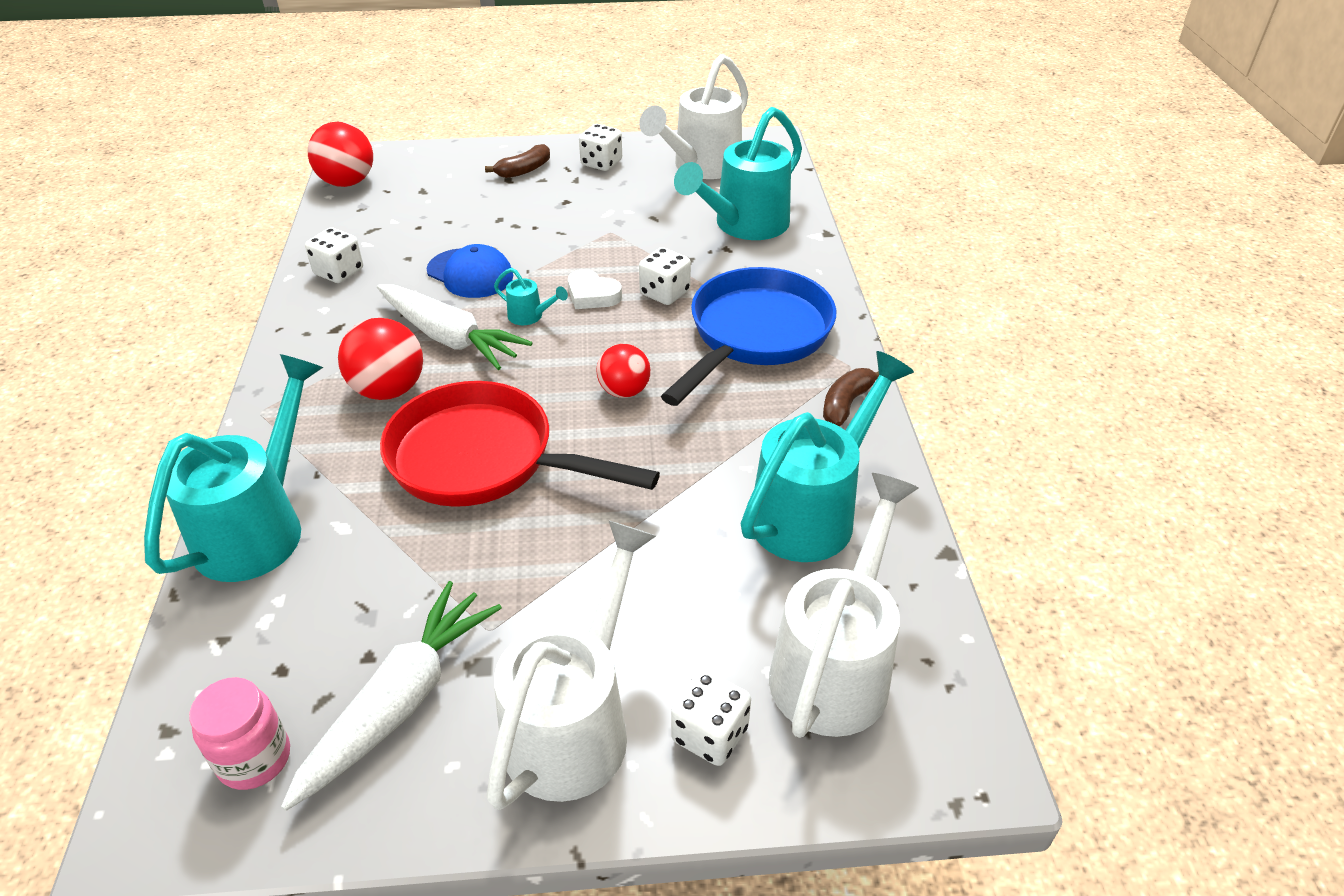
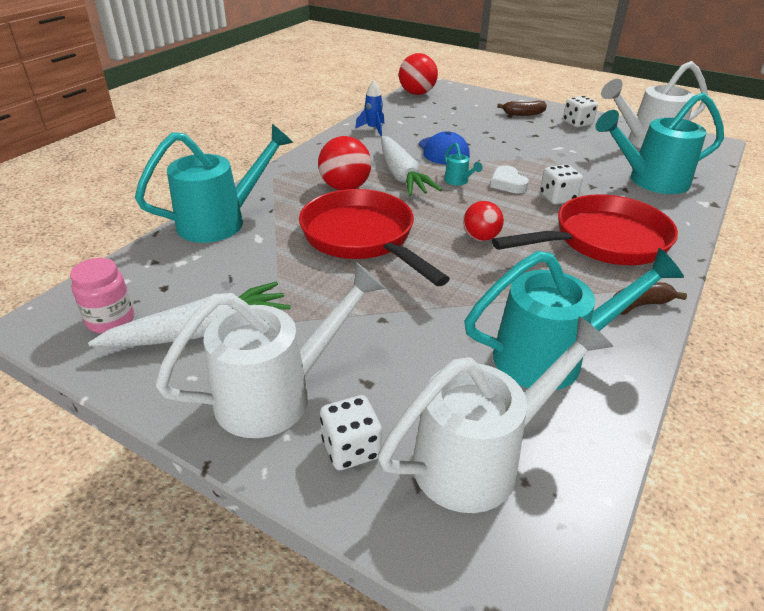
camera: 35 degrees right, 5 degrees down
white dice [305,227,363,283] -> blue rocket [355,80,384,136]
blue pan [661,267,836,406] -> red pan [492,194,678,265]

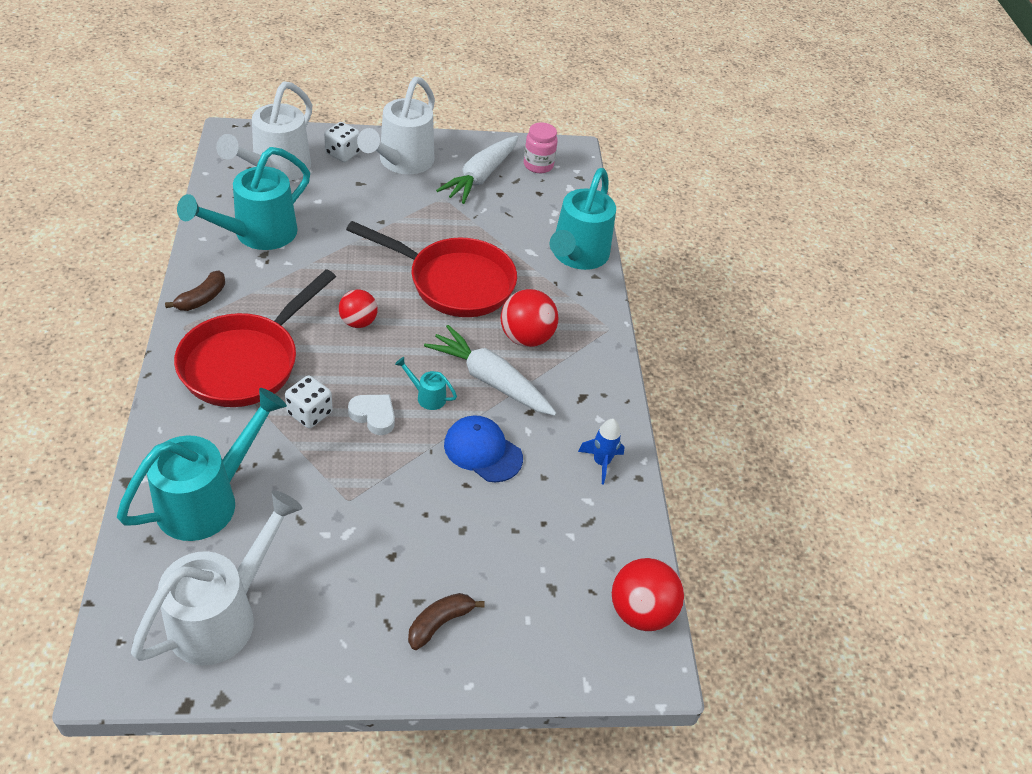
camera: 140 degrees right, 10 degrees up
white dice [563,96,598,127] -> none

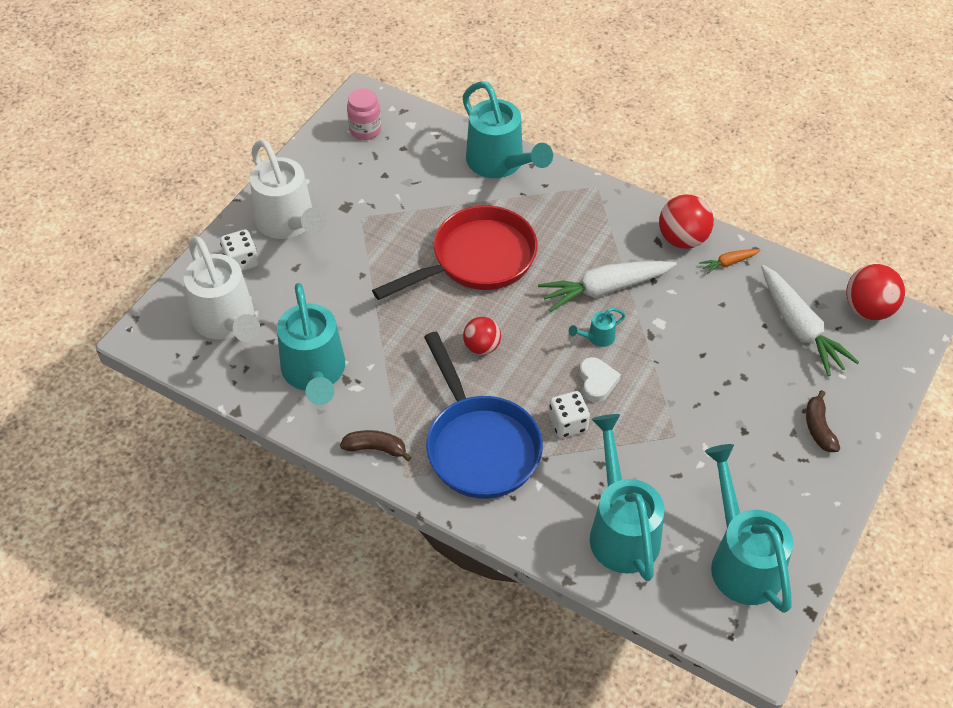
camera: 50 degrees left, 5 degrees up
white watering can [131,490,302,666] -> turquoise watering can [704,444,793,613]
brown banana [165,270,225,311] -> brown banana turned 60 degrees counterclockwise [340,430,411,461]
red pan [174,269,336,407] -> blue pan [424,332,543,499]
white heart [348,395,395,435] -> white heart turned 105 degrees clockwise [579,357,621,402]
white carrot [436,136,518,204] -> white carrot moved to [761,265,859,376]
blue cap [444,415,523,483] -> none
red ball [501,289,558,347] -> red ball moved to [659,194,714,249]
blue rocket [578,419,625,484] -> orange carrot [699,249,761,274]

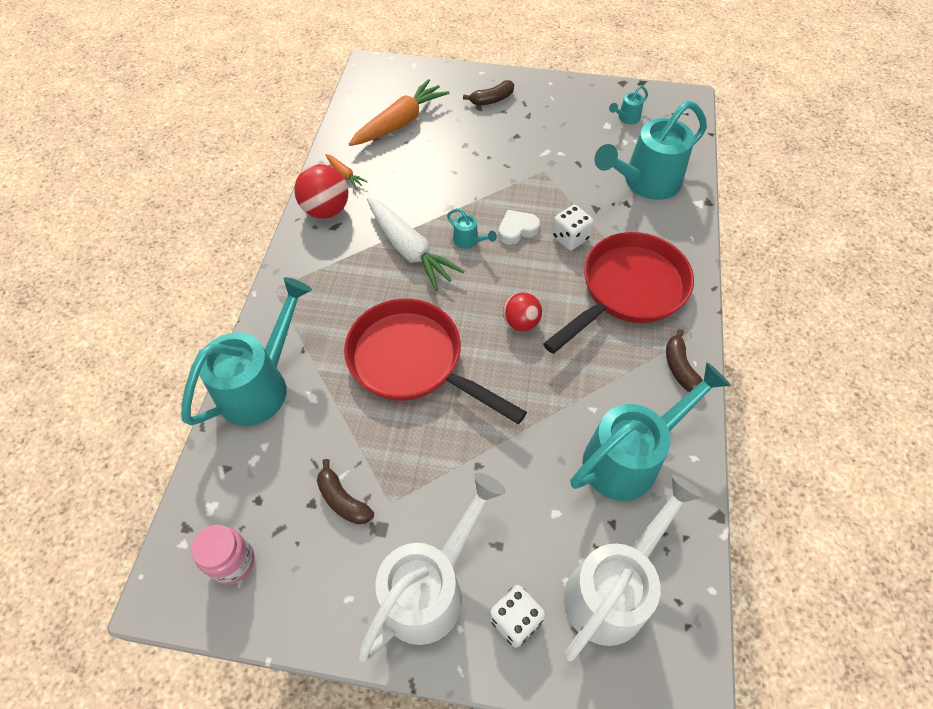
camera: 110 degrees left, 5 degrees up
blue pan [424,332,543,499] -> red pan [543,232,694,354]
turquoise watering can [704,444,793,613] -> turquoise watering can [609,85,648,124], size x0.42
white carrot [761,265,859,376] -> orange carrot [348,79,449,146]
red ball [846,264,905,320] -> none
none -> brown banana [317,459,374,524]

